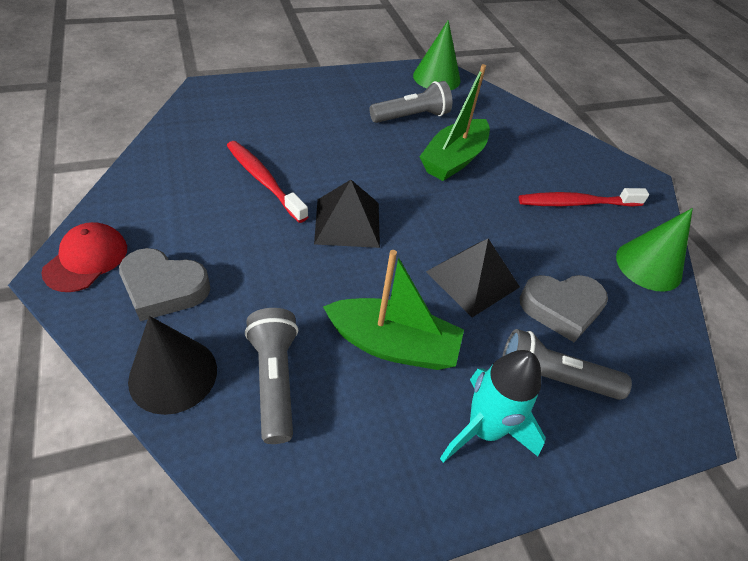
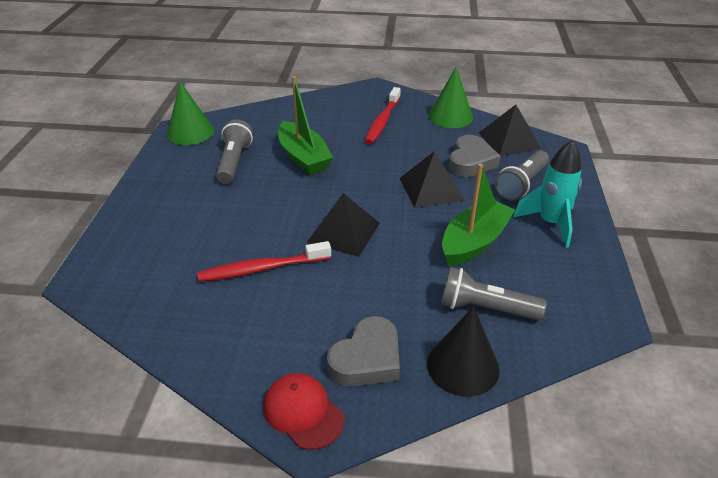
camera: 60 degrees left, 10 degrees down
none -> black pyramid [479,105,541,156]

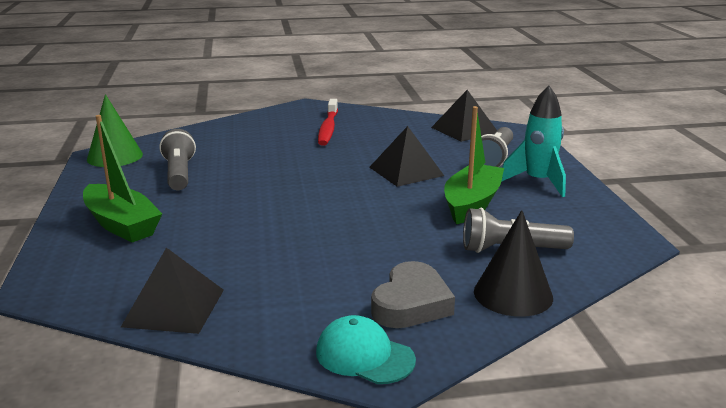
camera: 15 degrees left, 15 degrees down
red toothbrush [197,241,331,282] -> none
red cap [264,373,344,450] -> turquoise cap [316,315,416,384]
green boat [278,76,333,175] -> green boat moved to [83,115,162,242]
black pyramid [307,193,380,257] -> black pyramid moved to [121,248,224,334]
green cone [428,67,473,128] -> none
grey heart [449,135,501,177] -> none

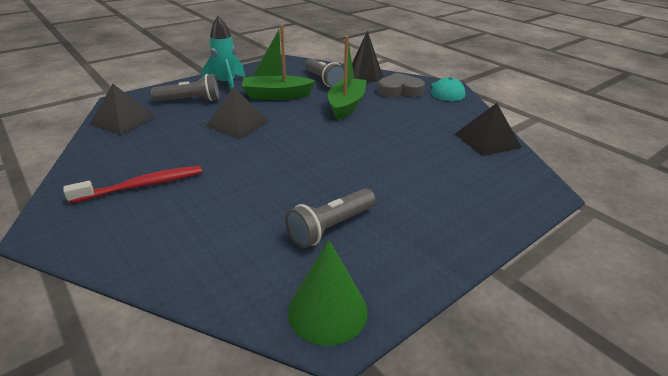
camera: 120 degrees left, 10 degrees up
green boat [83,115,162,242] -> green boat moved to [328,36,366,120]

